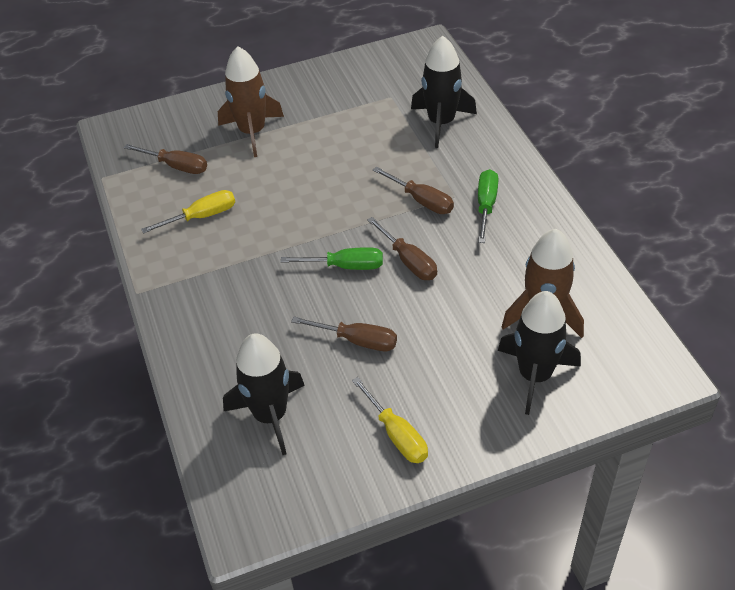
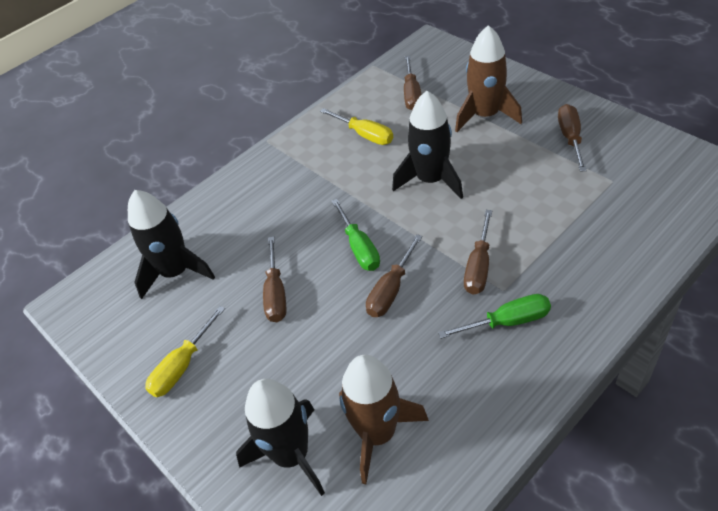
camera: 70 degrees right, 0 degrees up
black rocket [411,36,477,148] -> black rocket moved to [392,91,463,199]
none -> brown screwdriver [558,104,587,172]

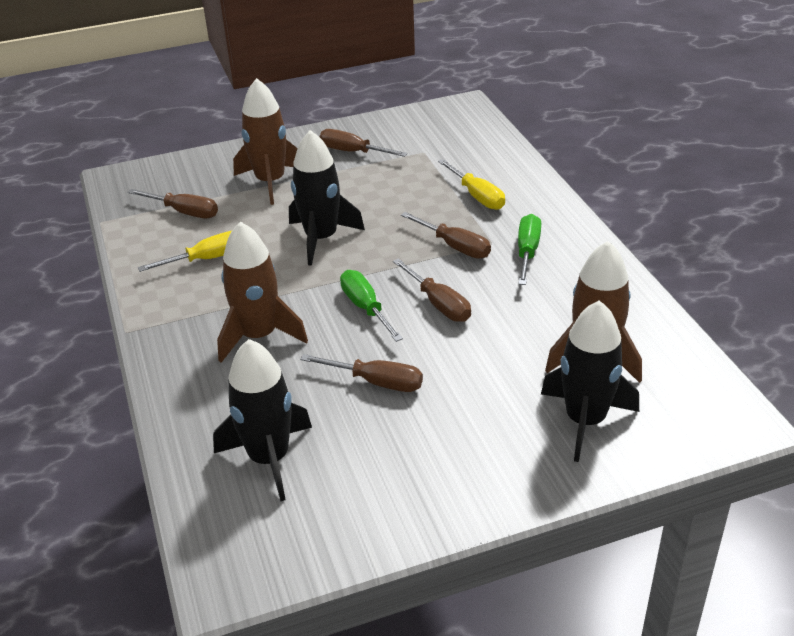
camera: 70 degrees left, 10 degrees down
yellow screwdriver [145,306,225,397] -> yellow screwdriver moved to [438,159,505,210]
green screwdriver [332,199,380,271] -> green screwdriver turned 120 degrees counterclockwise [340,270,403,342]
none -> brown rocket [217,222,308,363]

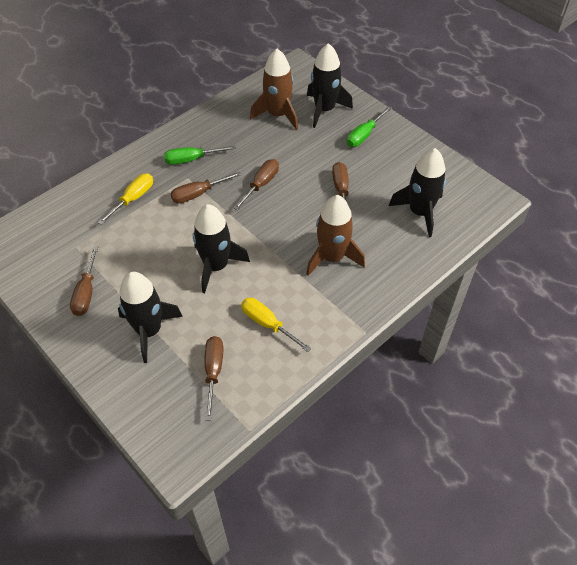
camera: 115 degrees left, 15 degrees up
brown rocket [233,78,298,205] -> black rocket [118,272,183,363]
green screwdriver [340,270,403,342] -> green screwdriver moved to [347,106,391,147]
brown screwdriver [401,212,491,259] -> brown screwdriver turned 135 degrees counterclockwise [170,171,241,203]

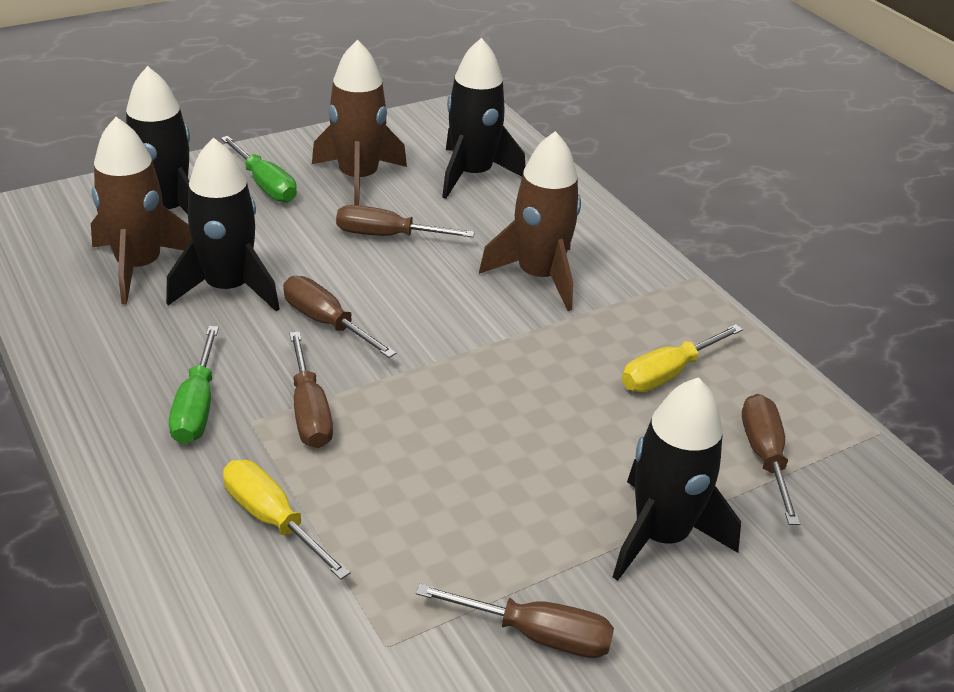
camera: 80 degrees left, 15 degrees down
black rocket [193,204,250,293] -> black rocket moved to [166,138,280,312]
brown screwdriver [204,336,223,421] -> brown screwdriver turned 75 degrees clockwise [742,394,800,525]
none -> brown rocket [312,40,407,205]

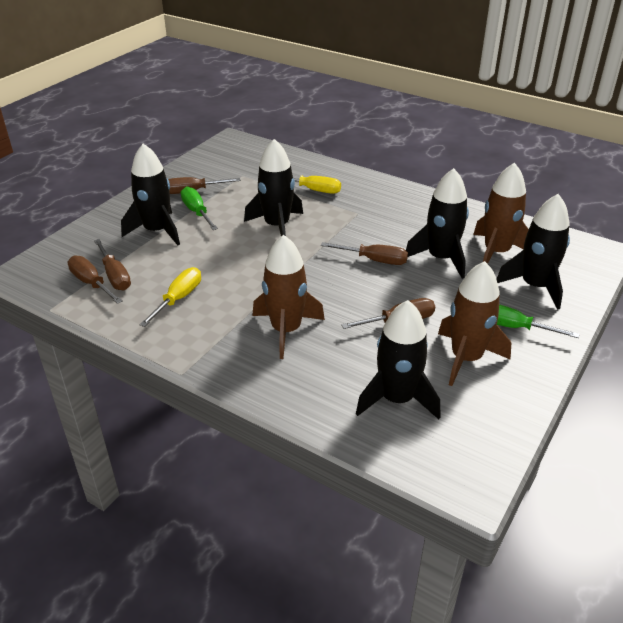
camera: 155 degrees right, 0 degrees up
green screwdriver [169,326,219,444] -> green screwdriver moved to [181,186,218,230]
brown screwdriver [289,331,333,448] -> brown screwdriver moved to [68,255,123,304]
none -> black rocket [244,139,303,236]

